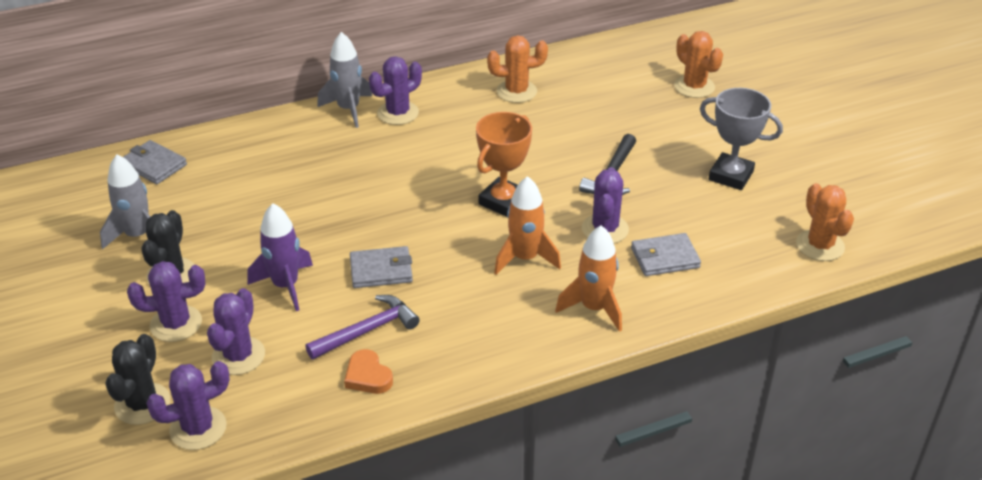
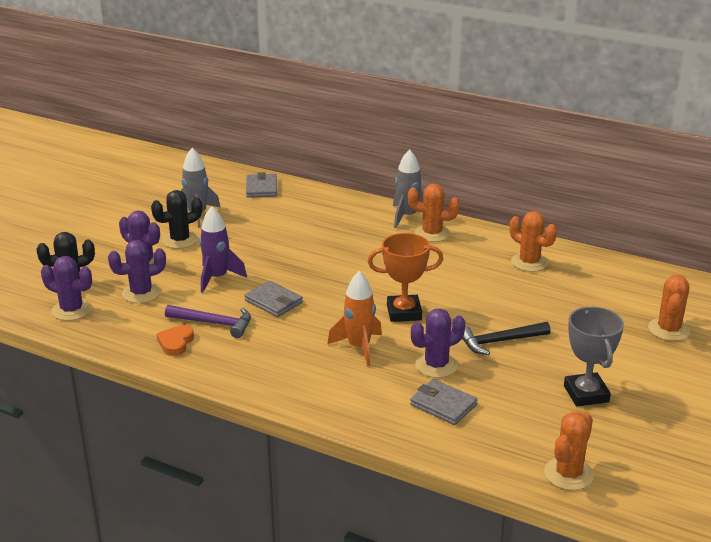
camera: 50 degrees right, 10 degrees down
purple cactus [369,56,422,125] -> orange cactus [408,184,460,242]
orange rocket [555,225,622,332] -> none

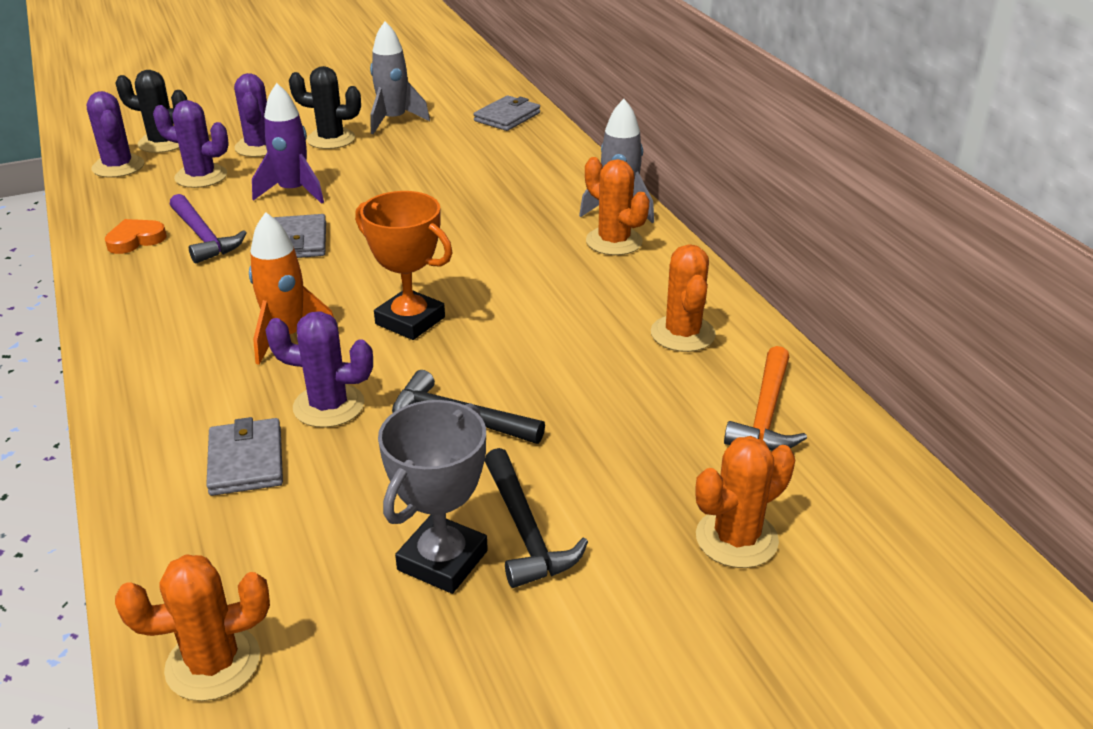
camera: 40 degrees right, 5 degrees up
none -> black hammer [484,448,588,588]
none -> orange hammer [724,346,807,451]

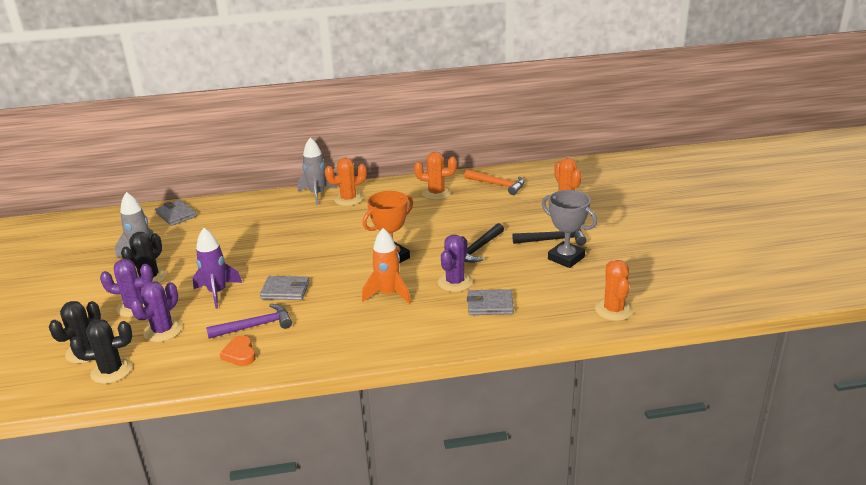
camera: 75 degrees left, 5 degrees down
purple cactus [87,91,144,178] -> black cactus [70,319,132,384]

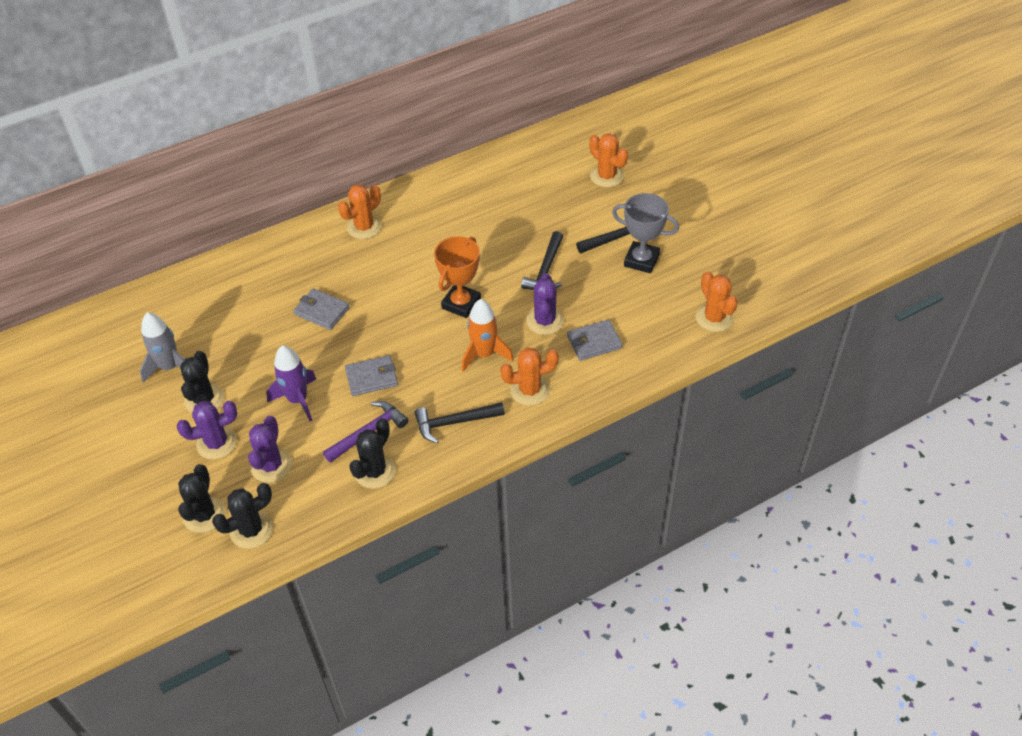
camera: 20 degrees left, 20 degrees up
grey wallet [155,200,197,226] -> grey wallet moved to [293,288,350,330]
orange heart [219,335,256,366] -> black cactus [349,418,396,489]
grey rocket [298,137,337,205] -> none
orange cactus [414,152,457,200] -> orange cactus moved to [500,347,559,406]
orange hammer [464,170,524,195] -> none
none -> black hammer [414,402,505,444]

